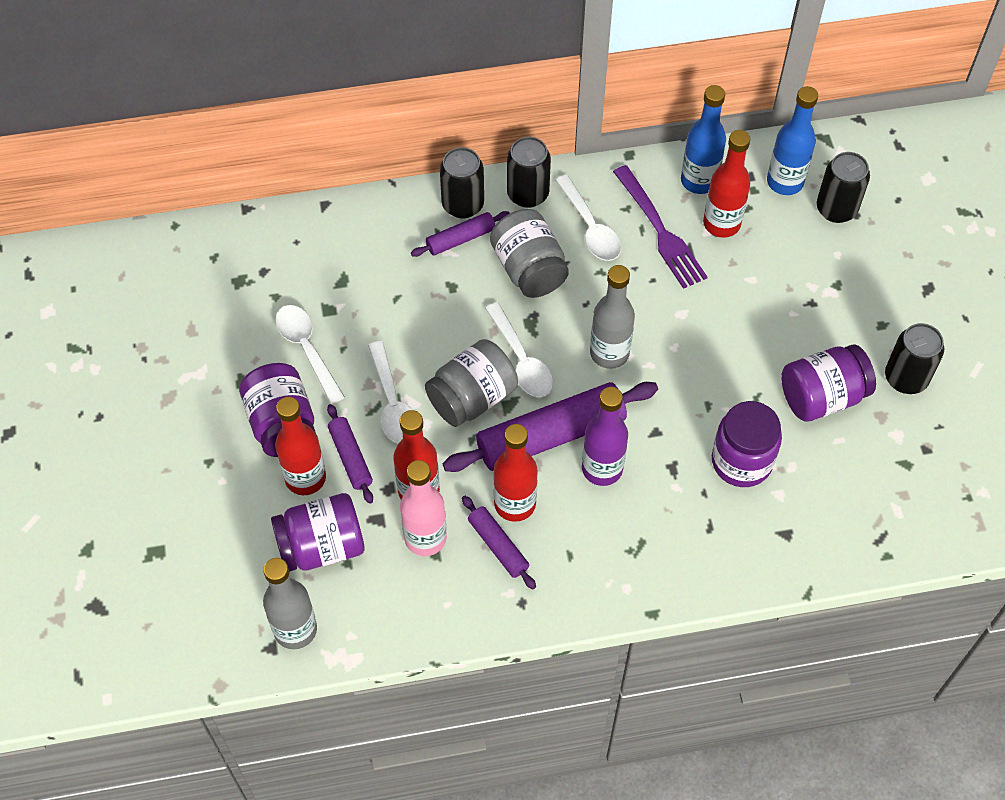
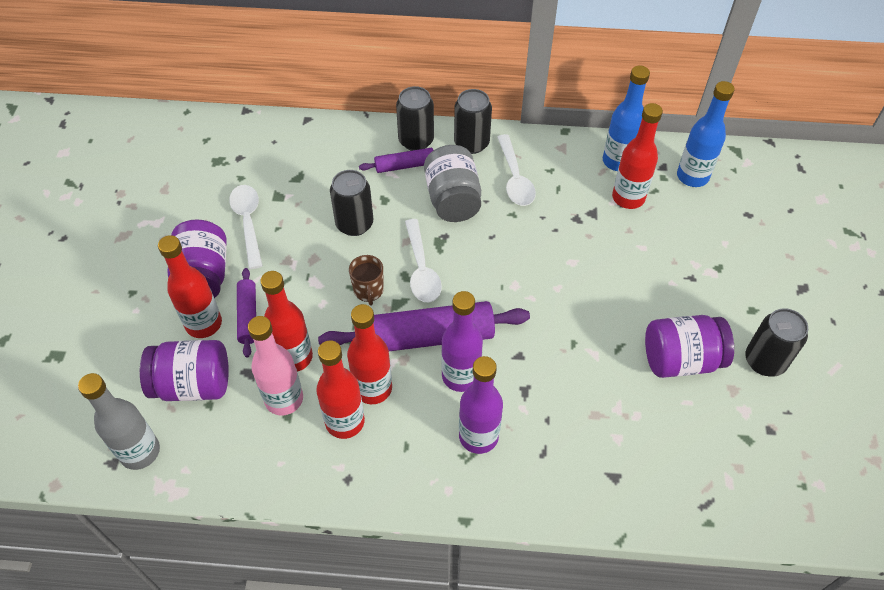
camera: 15 degrees right, 5 degrees down
white spoon [368,341,412,444] -> none
grey jar [425,339,518,427] -> brown mug [349,255,384,306]
purple rolling pin [462,496,536,589] -> red bottle [316,340,365,439]
grey bottle [590,265,635,369] -> none
purple fork [613,165,708,289] -> none
purple jar [712,401,782,487] -> none
black can [817,152,870,223] -> black can moved to [330,170,373,236]
none -> purple bottle [459,356,503,454]

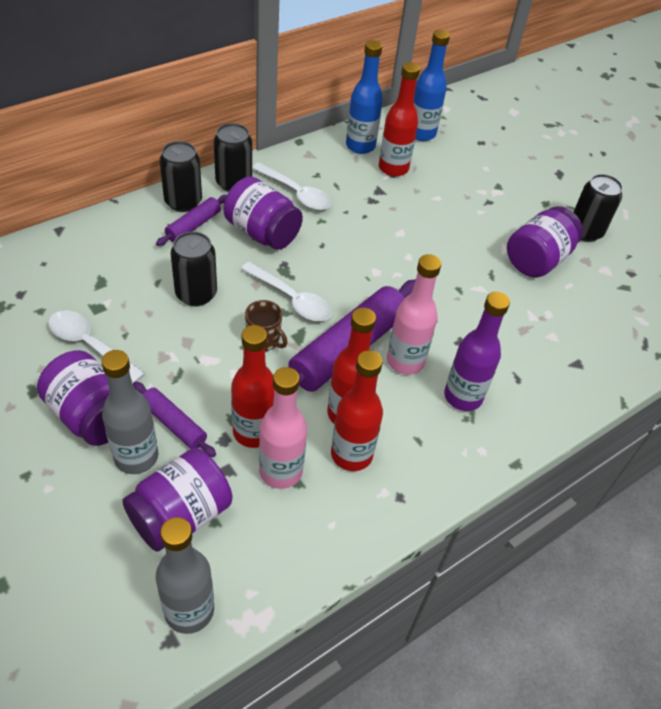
camera: 45 degrees left, 5 degrees down
red bottle [158,235,222,338] -> grey bottle [101,350,158,474]
grey jar [424,145,481,222] -> purple jar [224,176,303,250]
purple bottle [441,291,483,392] -> pink bottle [387,254,441,375]

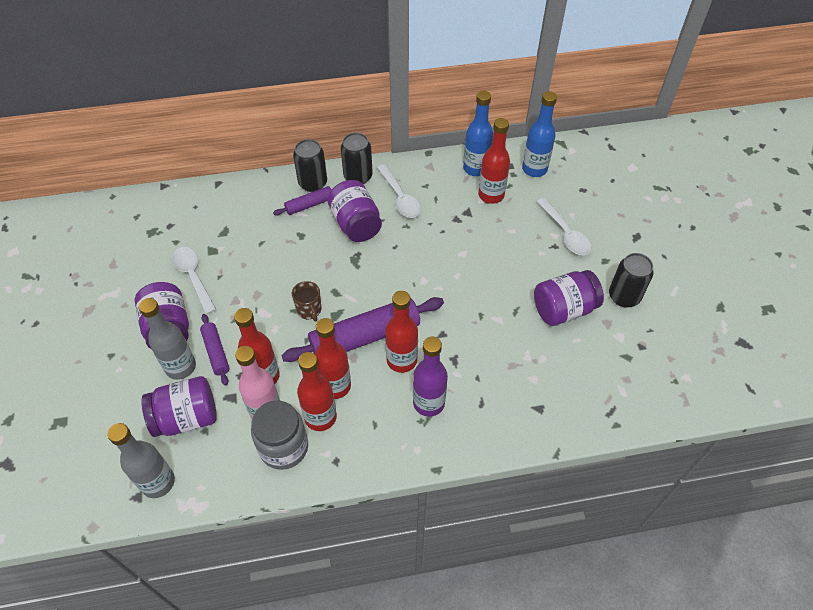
camera: 30 degrees right, 5 degrees up
black can [170,231,217,306] -> none
white spoon [241,262,332,321] -> white spoon moved to [537,198,591,255]
pink bottle [387,254,441,375] -> red bottle [385,291,418,373]
none -> grey jar [251,401,308,470]

